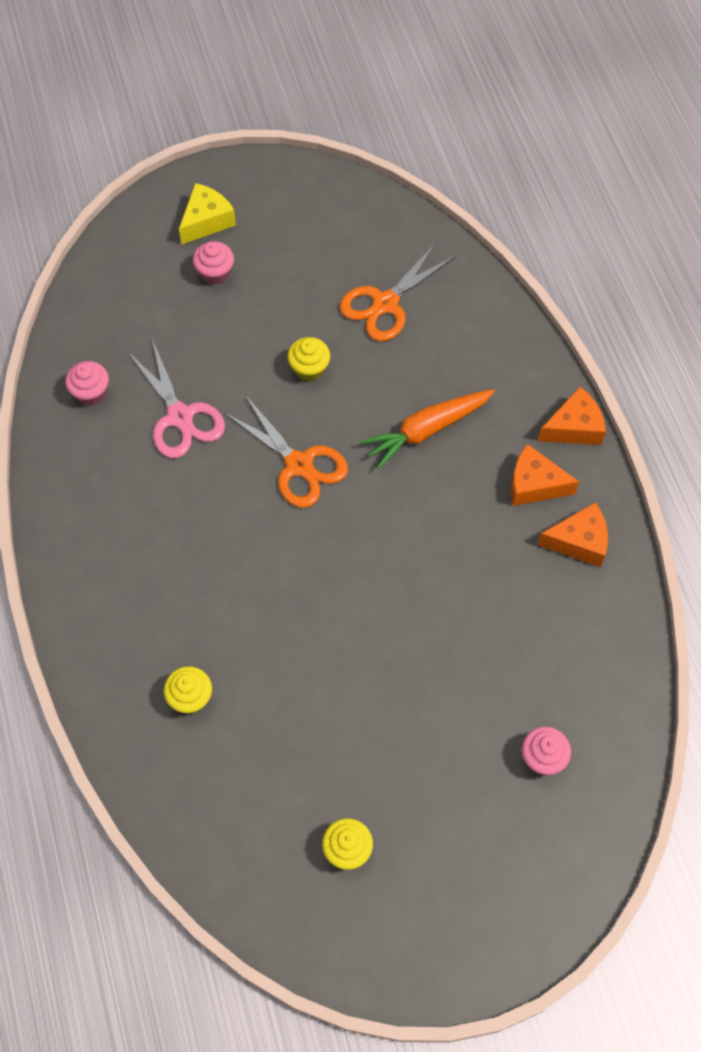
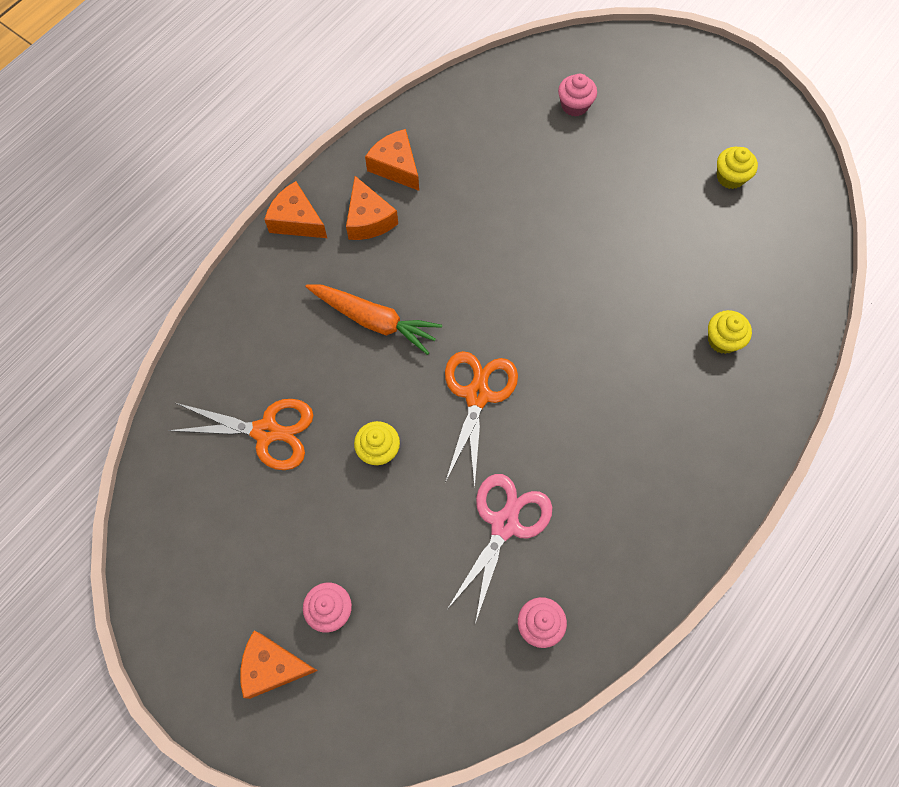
camera: 125 degrees left, 5 degrees up
yellow cheese [179,183,236,244] -> orange cheese [240,631,318,699]

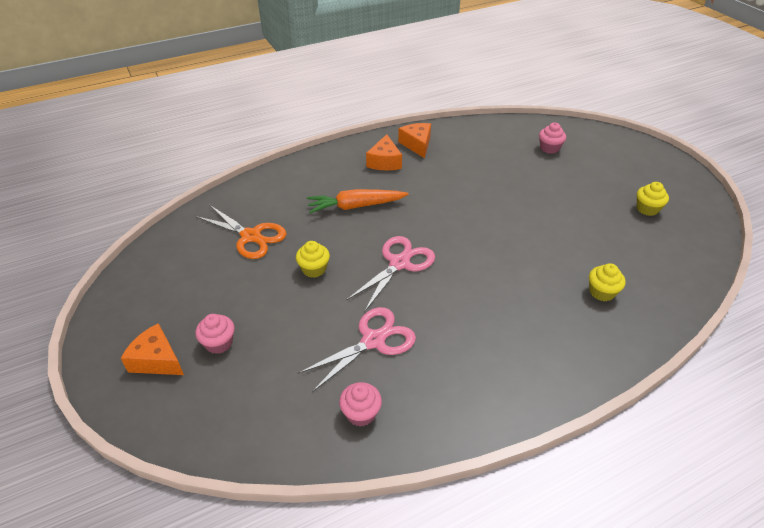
camera: 25 degrees right, 25 degrees down
orange cheese [264,181,327,238] -> none
orange carrot [305,284,442,355] -> orange carrot turned 120 degrees clockwise [307,189,409,213]
orange scissors [445,351,518,488] -> pink scissors [346,236,435,311]

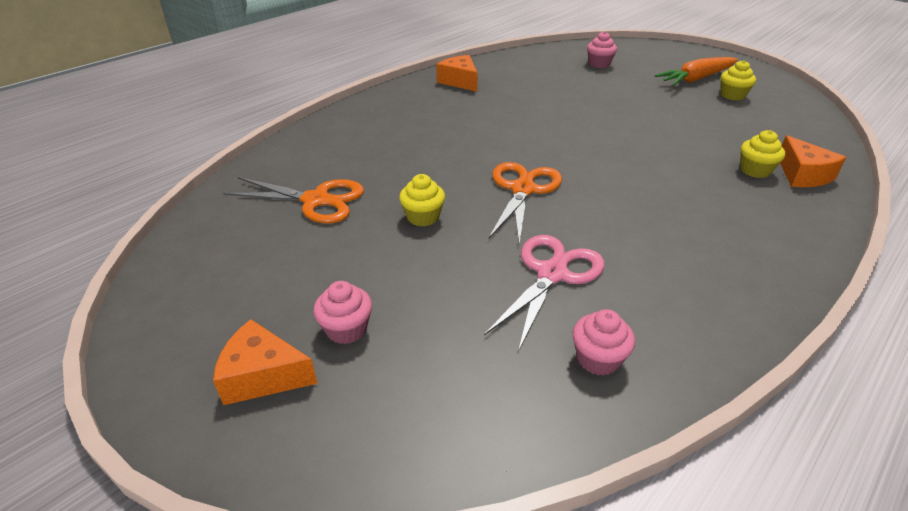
camera: 20 degrees left, 5 degrees down
orange carrot [307,189,409,213] -> orange carrot moved to [655,57,738,85]
pink scissors [346,236,435,311] -> orange scissors [489,162,562,245]
orange cheese [366,134,402,170] -> orange cheese moved to [780,135,847,187]

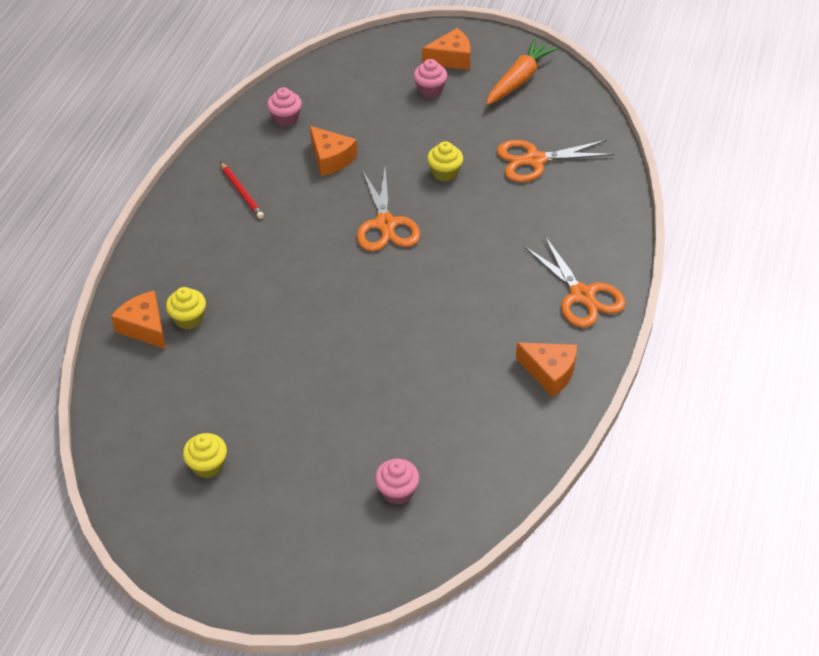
camera: 155 degrees right, 10 degrees up
pink scissors [484,235,604,352] -> orange cheese [310,126,357,176]
orange carrot [655,57,738,85] -> orange carrot moved to [486,39,558,105]
none -> red pencil [220,162,264,219]
none -> orange scissors [524,235,626,328]

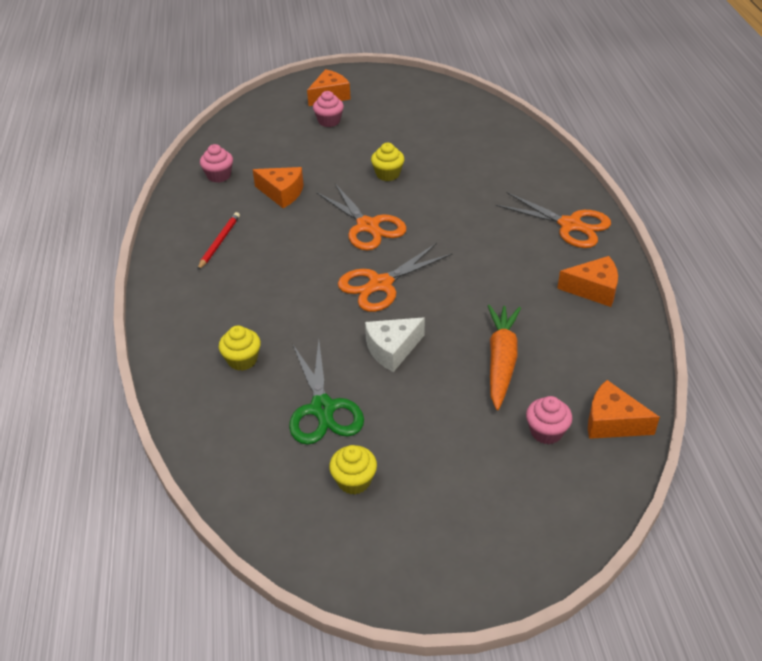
camera: 25 degrees left, 5 degrees down
orange cheese [111,291,166,349] -> orange cheese moved to [588,380,660,439]
red pencil [220,162,264,219] -> red pencil turned 105 degrees counterclockwise [197,212,240,270]
orange carrot [486,39,558,105] -> orange carrot moved to [488,305,521,410]
orange scissors [497,140,614,182] -> orange scissors moved to [338,243,452,312]
none -> green scissors [289,340,364,445]
none -> white cheese [365,317,425,372]

